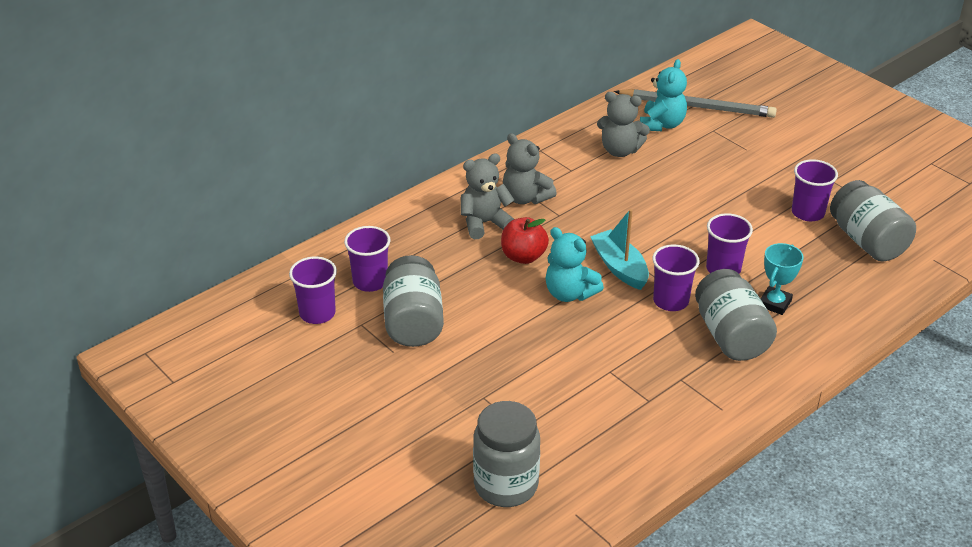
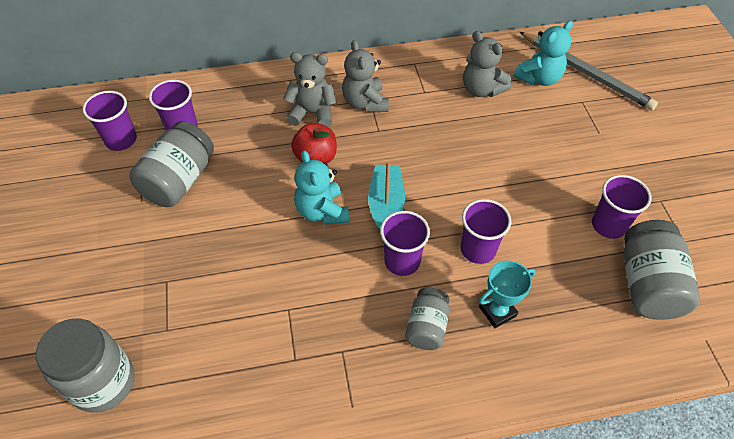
camera: 30 degrees right, 15 degrees up
grey jar [695,269,777,361] -> grey jar [405,287,450,350], size x0.61

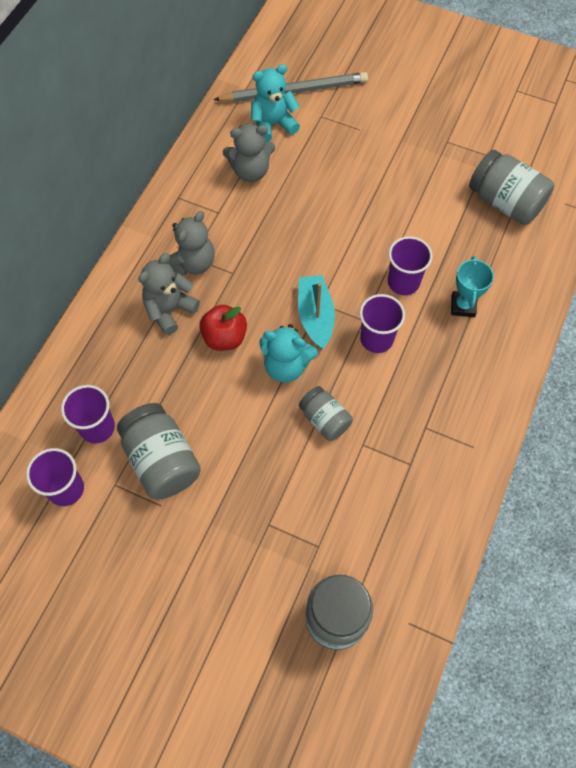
camera: 55 degrees left, 10 degrees up
grey teddy bear [342,40,389,112] -> grey teddy bear turned 75 degrees counterclockwise [168,211,215,275]
turquoise boat [368,161,405,229] -> turquoise boat turned 45 degrees clockwise [298,275,335,349]
grey jar [405,287,450,350] -> grey jar moved to [299,386,353,441]
turquoise teddy bear [513,21,573,86] -> turquoise teddy bear turned 105 degrees counterclockwise [251,64,300,142]
purple cup [592,175,652,239] -> none

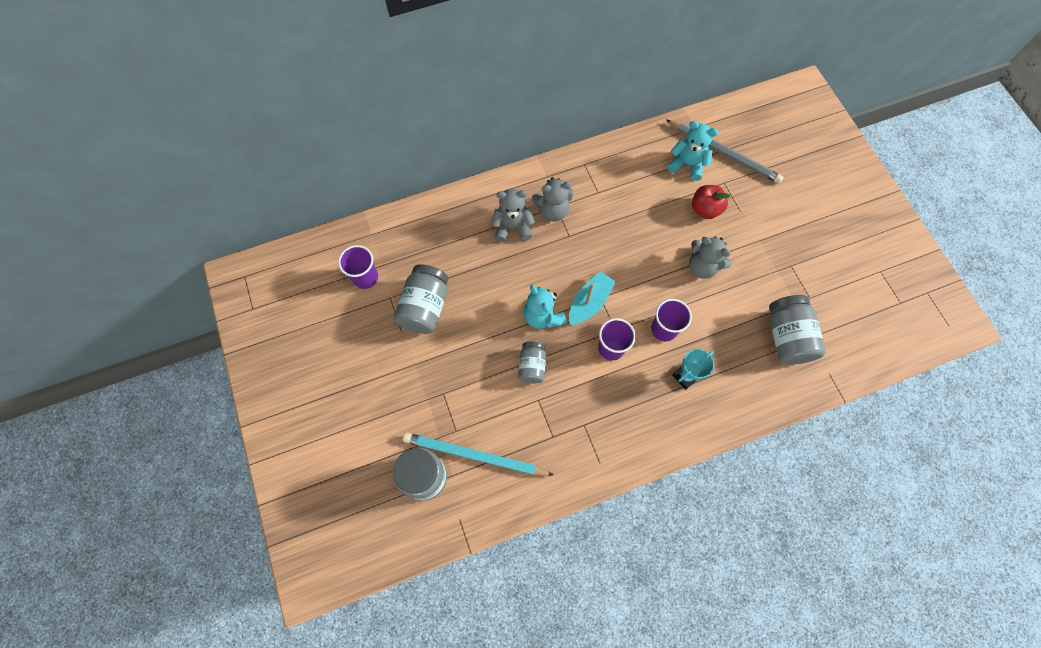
camera: 45 degrees right, 5 degrees up
purple cup [61,385,115,444] -> none
red apple [199,305,247,351] -> red apple moved to [692,185,730,219]
grey teddy bear [223,124,275,182] -> grey teddy bear moved to [689,236,732,279]
none -> turquoise pencil [403,433,554,476]

